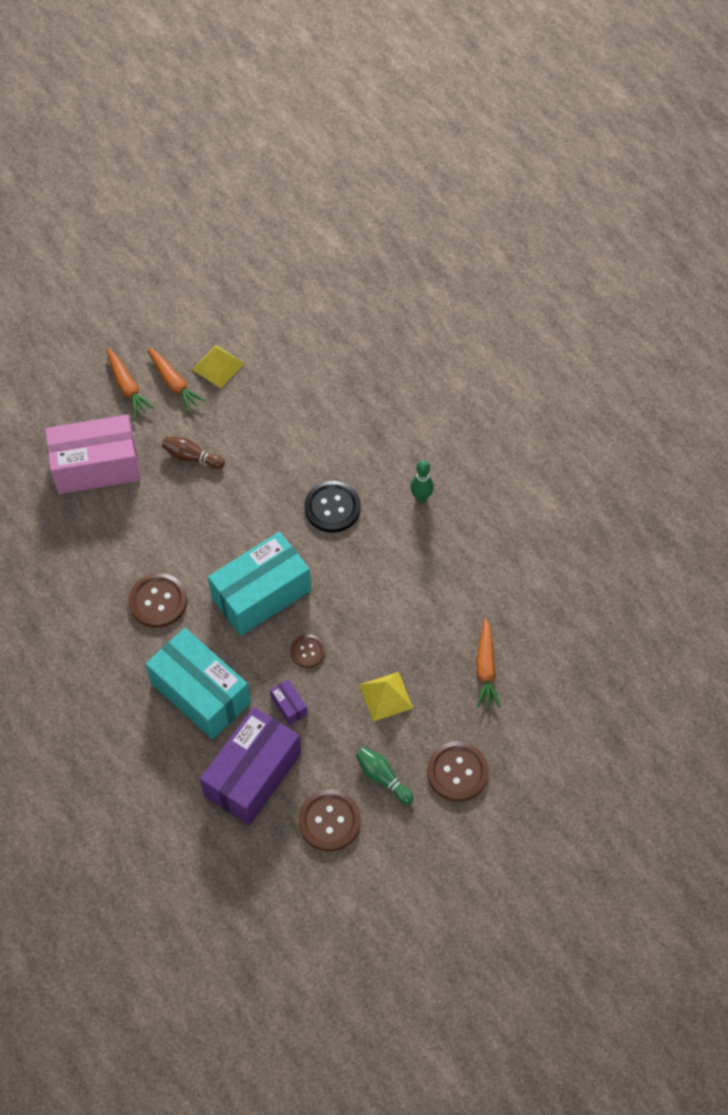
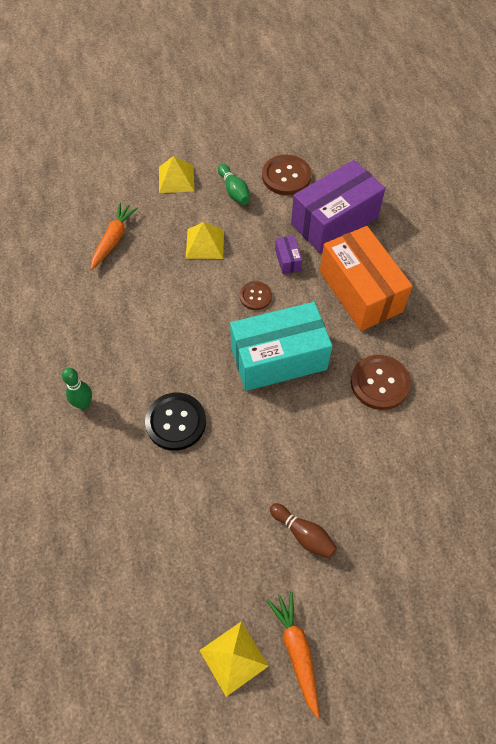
camera: 160 degrees left, 0 degrees up
pink box [45,415,140,494] -> none
orange carrot [107,348,155,417] -> none
turquoise box [145,628,251,739] -> orange box [320,226,413,331]
brown button [427,741,489,802] -> yellow pyramid [159,156,194,193]

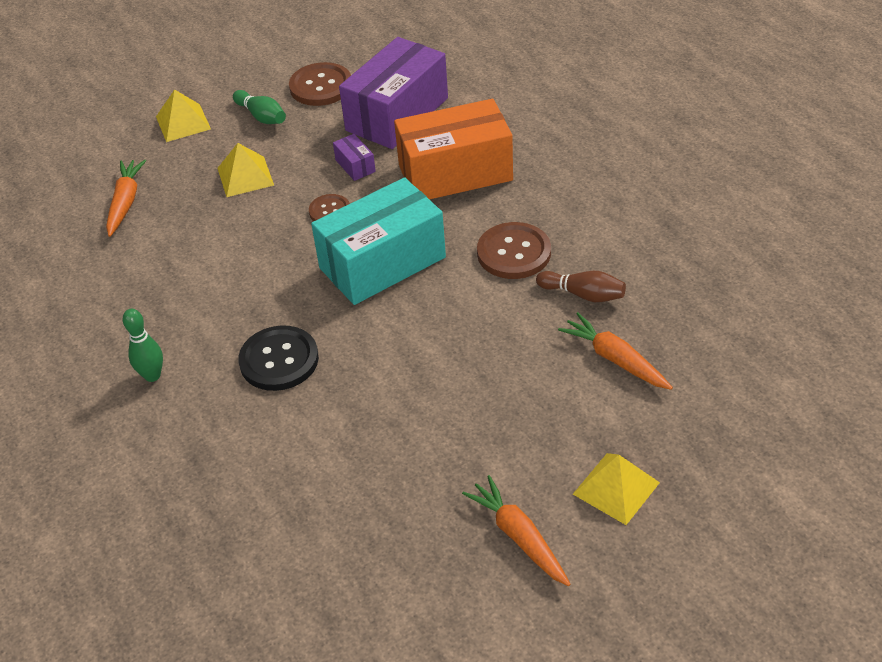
camera: 15 degrees left, 15 degrees down
yellow pyramid [199,622,269,697] -> yellow pyramid moved to [573,453,660,525]
brown bowling pin [270,503,337,559] -> brown bowling pin moved to [536,271,626,302]
orange box [320,226,413,331] -> orange box turned 60 degrees counterclockwise [394,99,513,200]
none -> orange carrot [558,312,673,390]

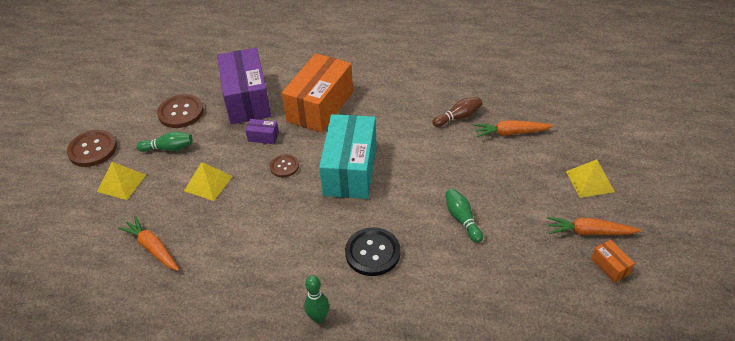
camera: 50 degrees left, 0 degrees up
brown button [477,222,551,279] -> brown button moved to [67,130,117,167]
none -> green bowling pin [445,189,483,243]
none -> orange box [591,240,635,283]

